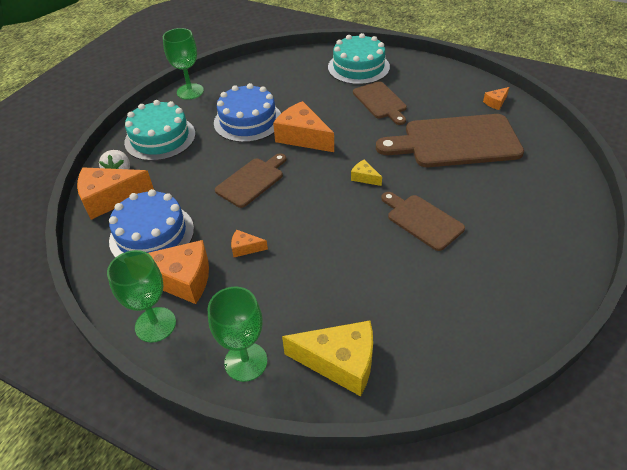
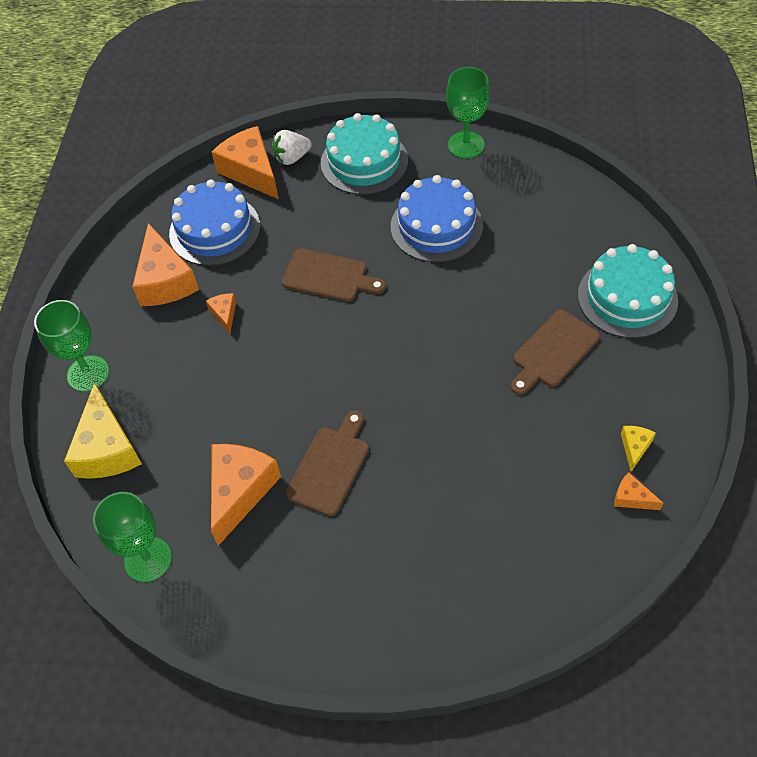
camera: 70 degrees right, 10 degrees up
green goblet [107,250,176,343] -> green goblet moved to [93,492,172,582]
orange cheese [273,101,334,152] -> orange cheese moved to [211,444,281,546]
yellow cheese [351,159,382,186] -> yellow cheese moved to [621,426,656,472]
brown cutting board [376,114,524,167] -> none

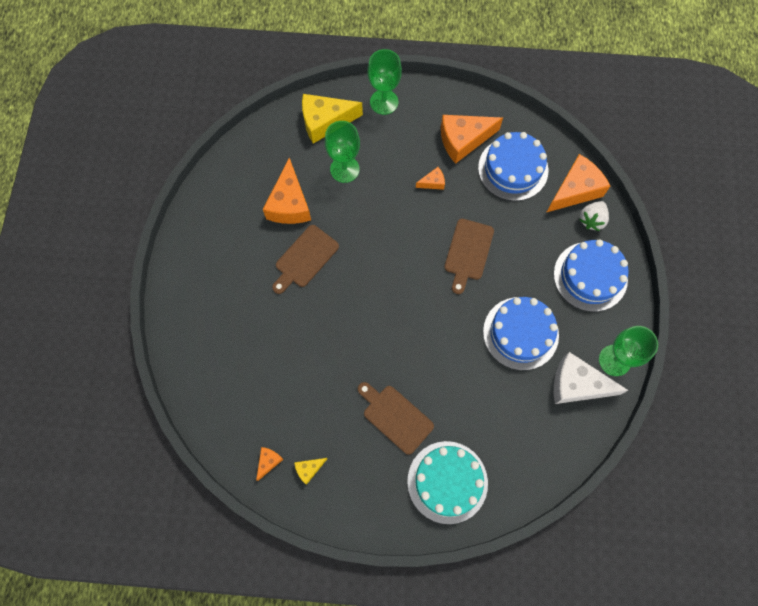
camera: 85 degrees right, 15 degrees up
green goblet [93,492,172,582] -> green goblet moved to [325,121,360,183]
orange cheese [211,444,281,546] -> orange cheese turned 75 degrees clockwise [263,158,311,224]
white strawberry [272,130,312,165] -> white strawberry turned 120 degrees counterclockwise [579,201,609,231]
brown cutting board [285,410,369,516] -> brown cutting board turned 105 degrees clockwise [272,225,339,294]
turquoise cake [321,113,408,195] -> blue cake [554,239,629,312]
yellow cheese [621,426,656,472] -> yellow cheese turned 135 degrees clockwise [294,458,327,485]
none -> white cheese [554,352,629,404]

